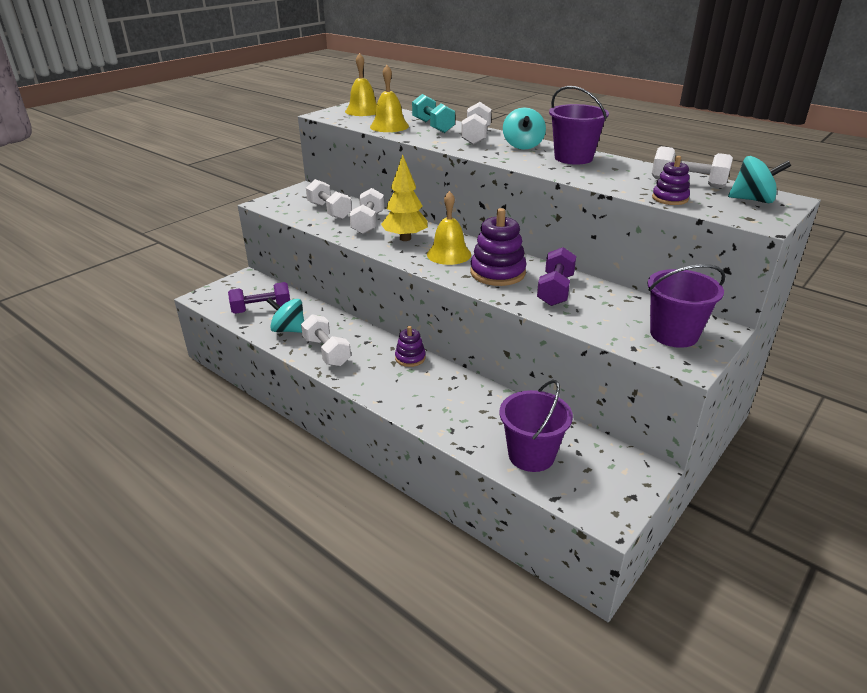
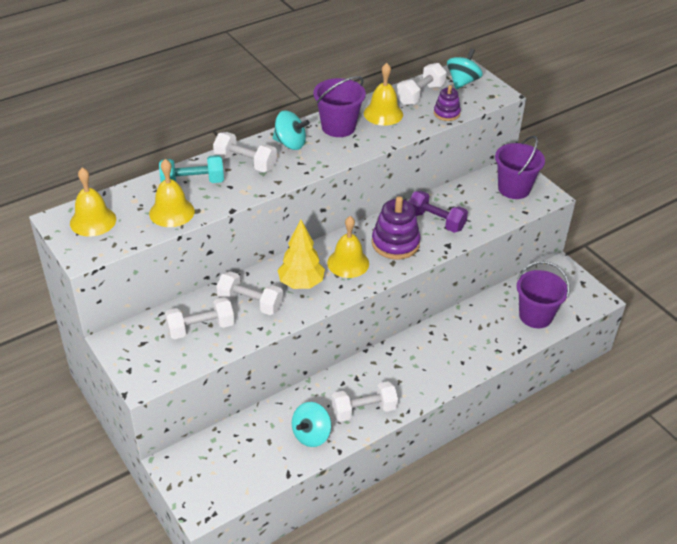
camera: 75 degrees left, 10 degrees up
purple dumbbell [228,282,290,314] -> none
purple stacking toy [395,326,426,367] -> none
none -> yellow bell [364,63,403,126]

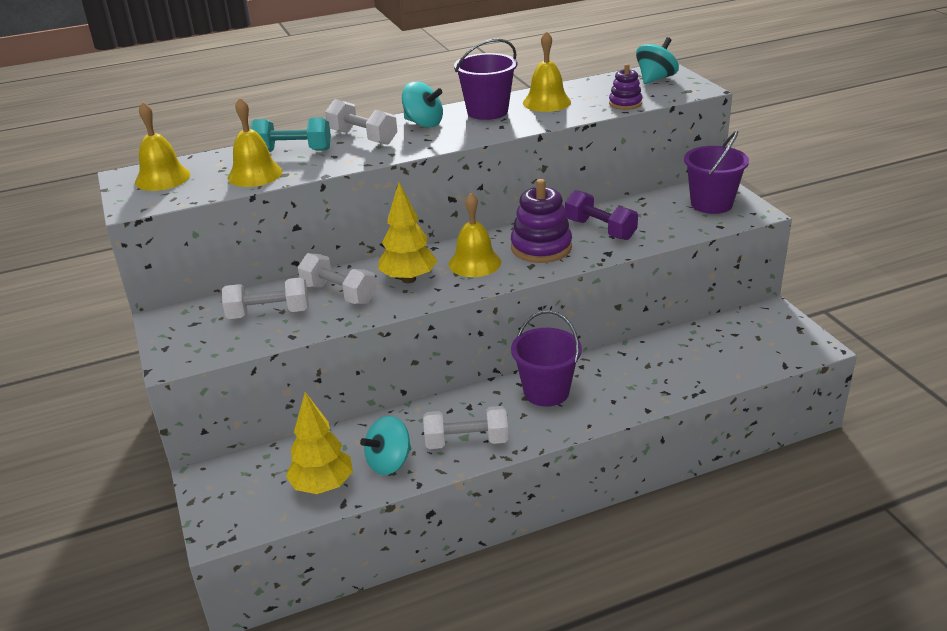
camera: 15 degrees right, 10 degrees down
white dumbbell [396,63,447,105] -> none
purple bucket [517,261,569,328] -> purple bucket moved to [511,310,582,407]
none -> yellow tree [286,392,353,494]

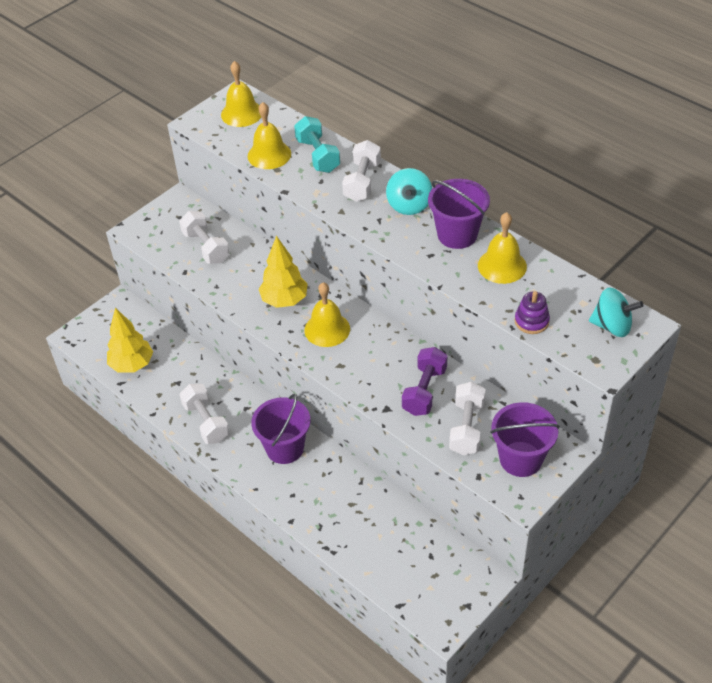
camera: 65 degrees right, 15 degrees up
white dumbbell [298,253,377,304] -> white dumbbell moved to [449,382,486,455]
turquoise spinning top [360,416,411,475] -> none
purple stacking toy [511,179,572,263] -> none

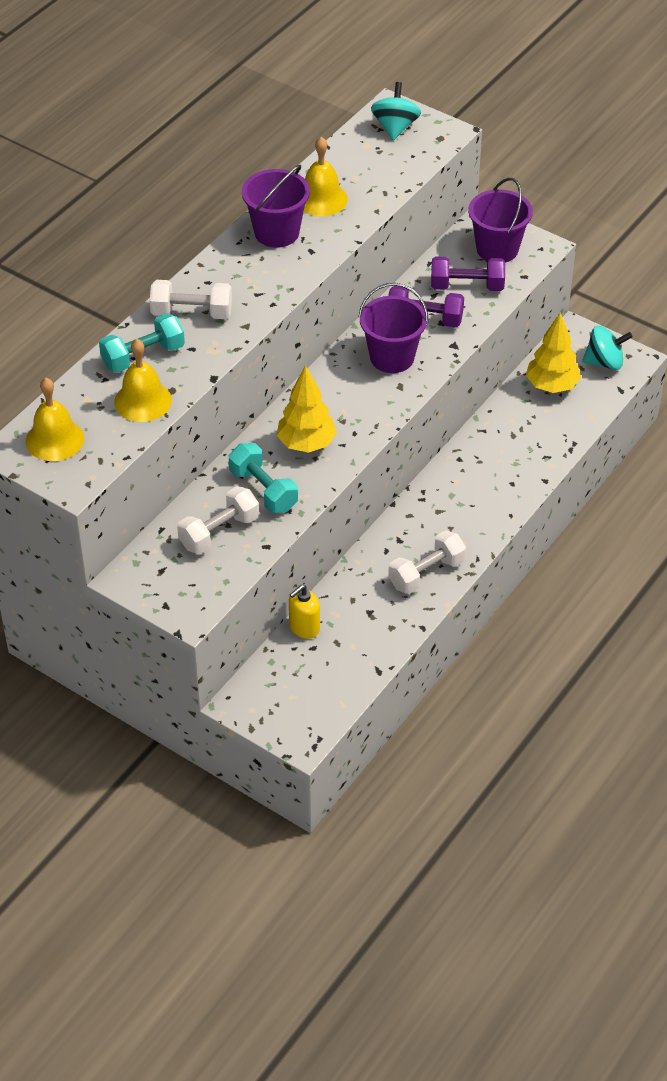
camera: 100 degrees left, 0 degrees up
yellow tree [107,308,153,373] -> yellow tree moved to [526,313,581,393]
purple bucket [251,394,310,464] -> purple bucket moved to [358,283,428,373]
yellow bell [304,282,350,347] -> none
turquoise spinning top [386,168,432,215] -> turquoise spinning top moved to [582,326,633,370]
white dumbbell [449,382,486,455] -> purple dumbbell [431,257,505,291]
purple stacking toy [515,291,550,334] -> none
none -> turquoise dumbbell [229,443,298,513]
none -> yellow soap dispenser [289,585,320,639]

